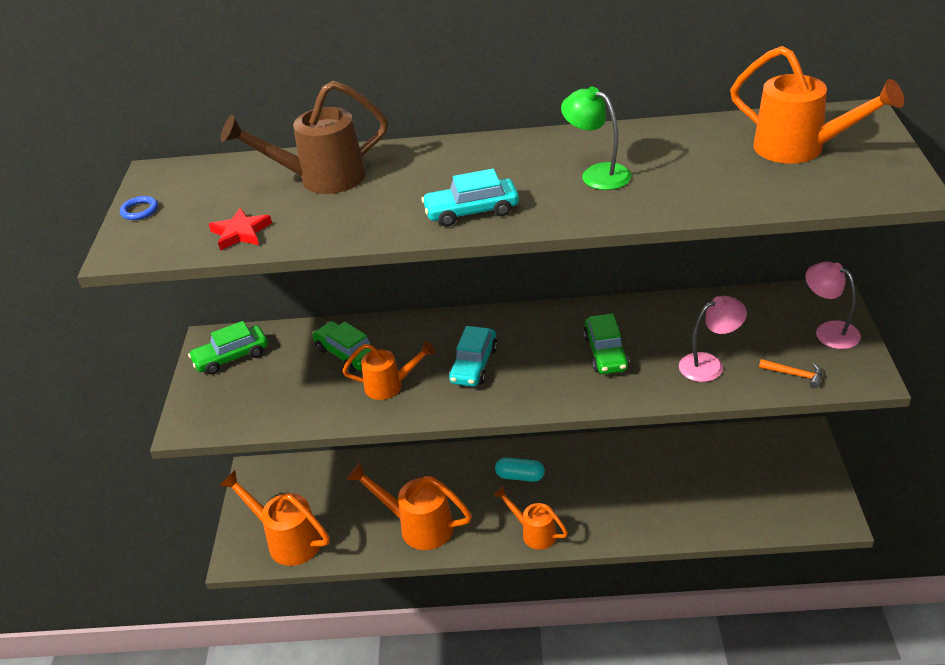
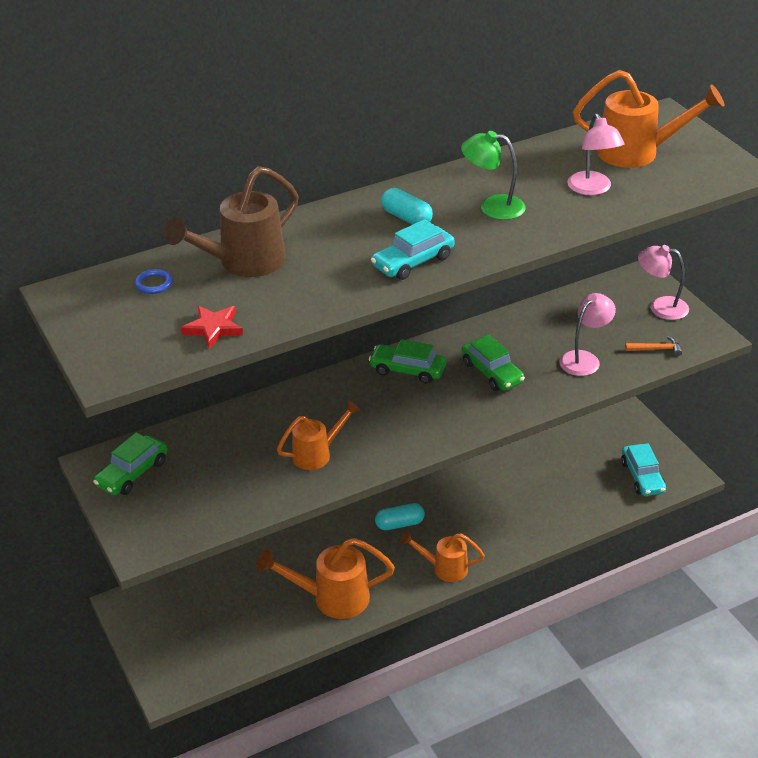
camera: 30 degrees left, 0 degrees up
blue ring [120,196,158,220] -> blue ring moved to [135,269,173,294]
orange watering can [219,470,330,566] -> none
green car [312,321,374,372] -> green car moved to [369,339,446,384]
turquoise car [449,326,498,387] -> turquoise car moved to [621,443,666,496]
none -> turquoise capsule [381,188,433,225]
none -> pink lamp [567,113,625,195]

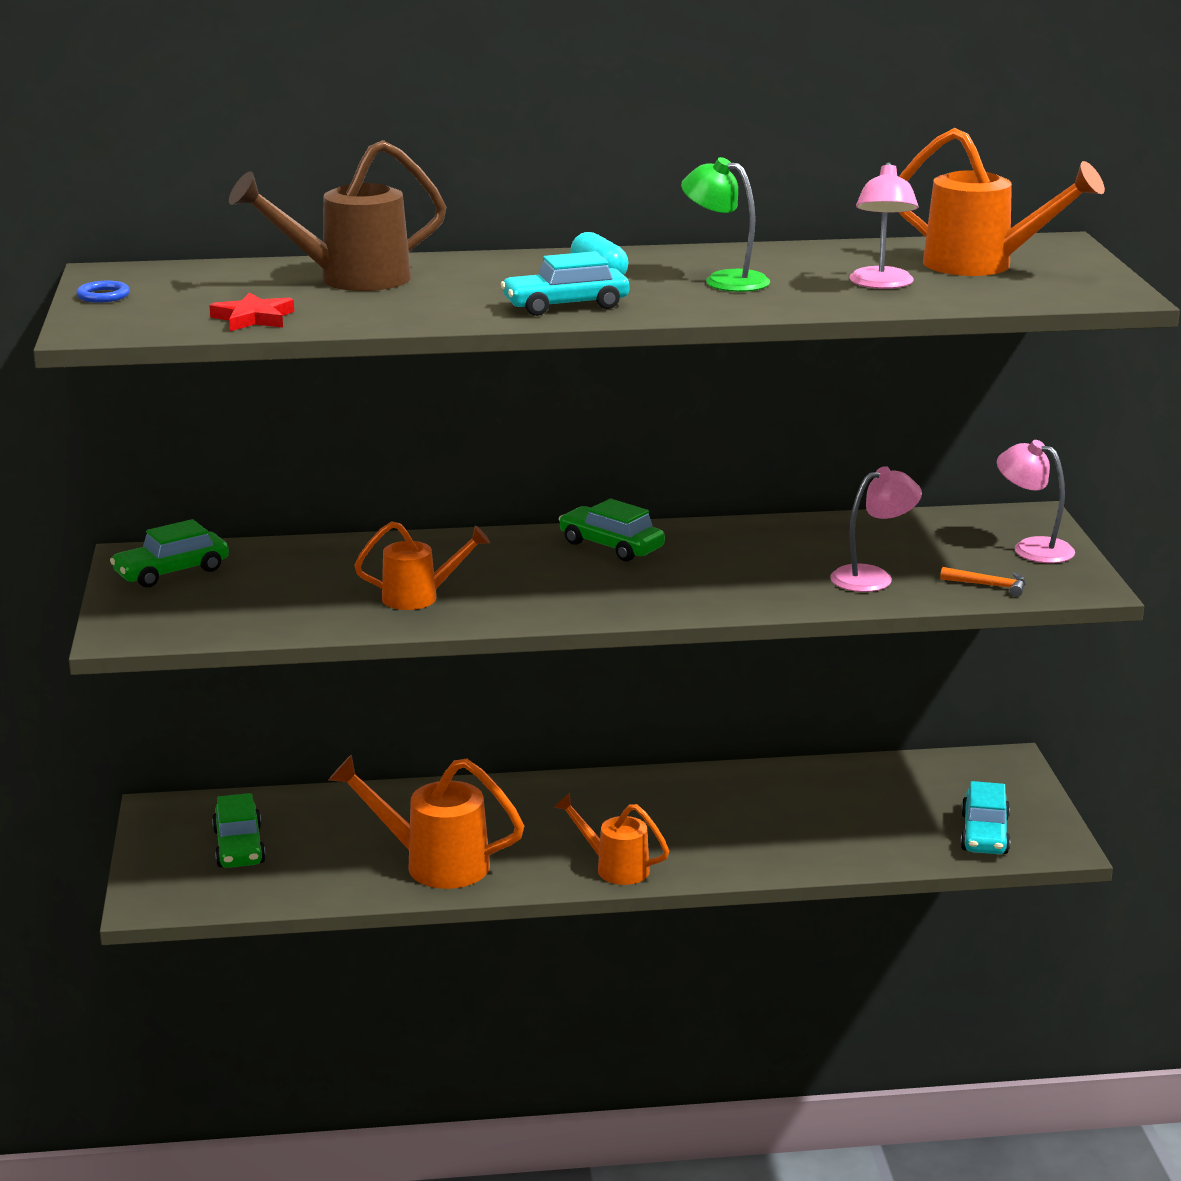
camera: 20 degrees right, 15 degrees down
blue ring [135,269,173,294] -> blue ring moved to [76,281,130,303]
turquoise capsule [375,503,425,530] -> none
green car [461,335,525,391] -> green car moved to [212,793,266,868]

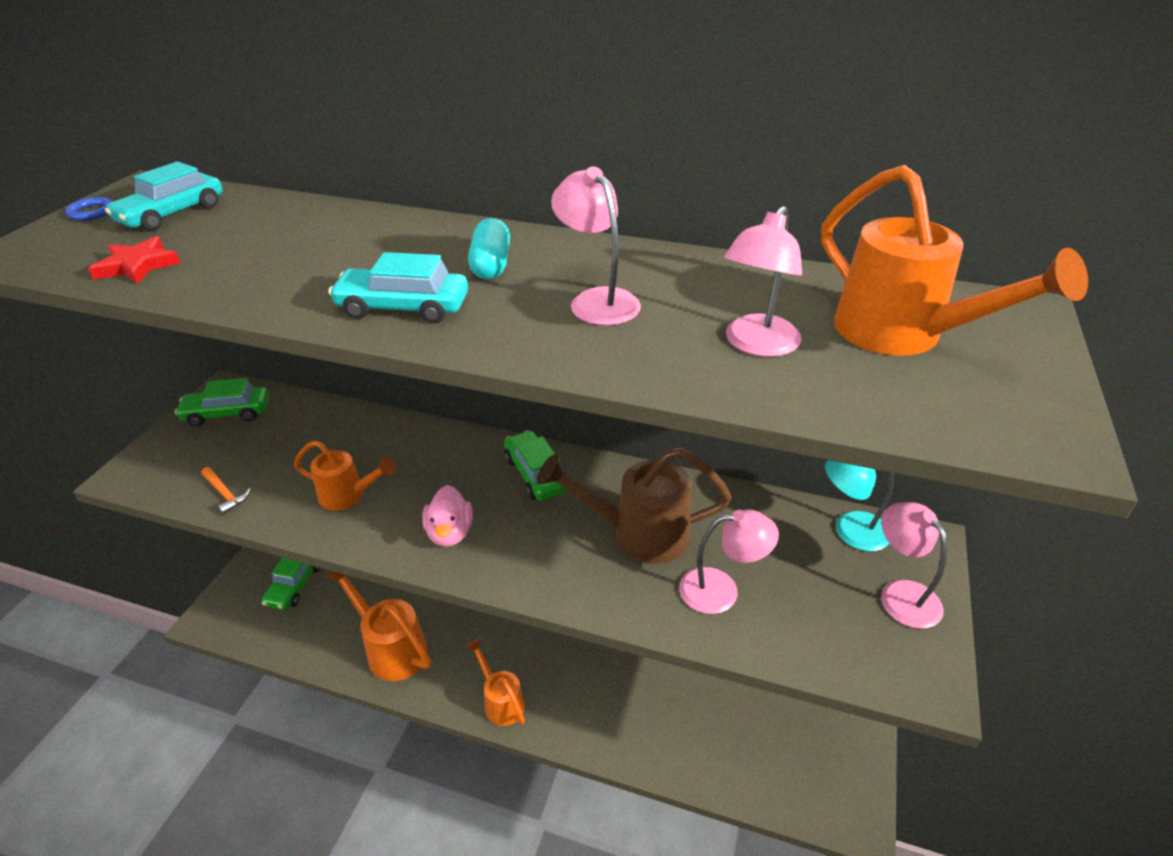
camera: 25 degrees right, 15 degrees up
brown watering can [229,140,446,291] -> brown watering can moved to [537,448,732,563]
green lamp [681,157,770,292] -> pink lamp [551,166,641,325]
orange hammer [940,567,1025,597] -> orange hammer moved to [201,467,251,515]
turquoise car [960,781,1011,854] -> turquoise car moved to [105,161,223,231]
none -> pink duck [422,485,473,547]
none -> turquoise lamp [825,460,894,551]

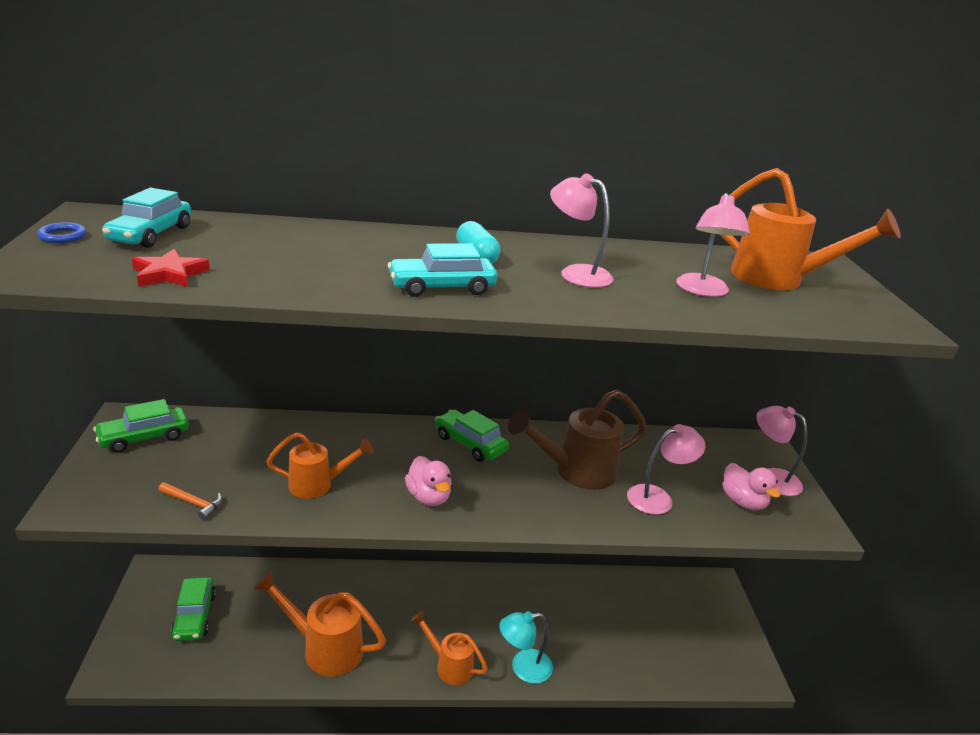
camera: 25 degrees left, 10 degrees down
turquoise lamp [825,460,894,551] -> turquoise lamp moved to [499,611,553,684]
none -> pink duck [723,463,781,510]

